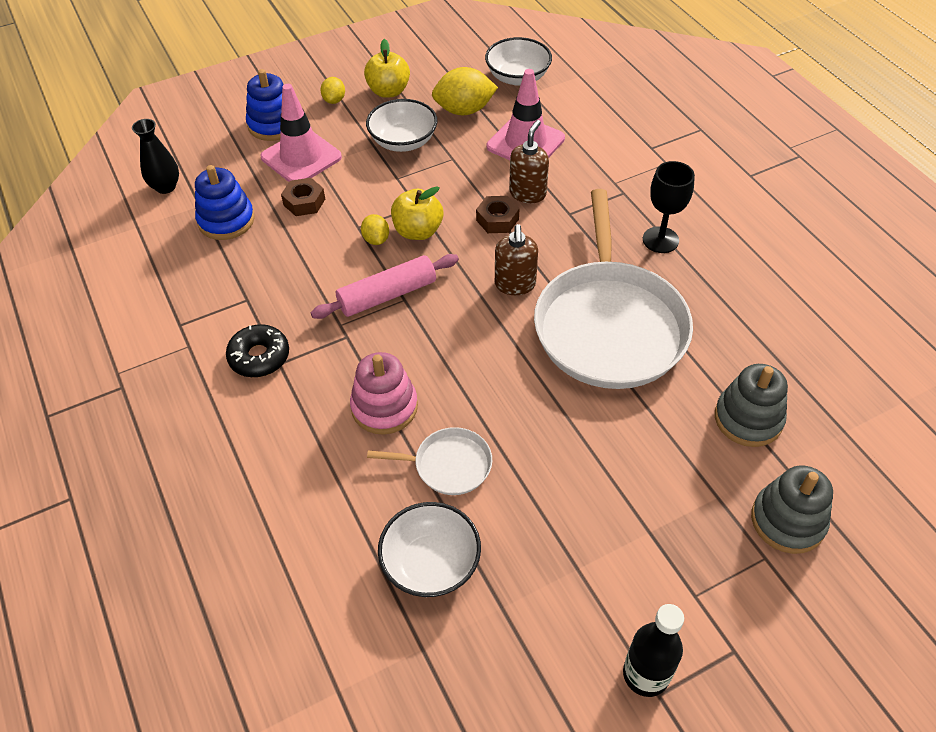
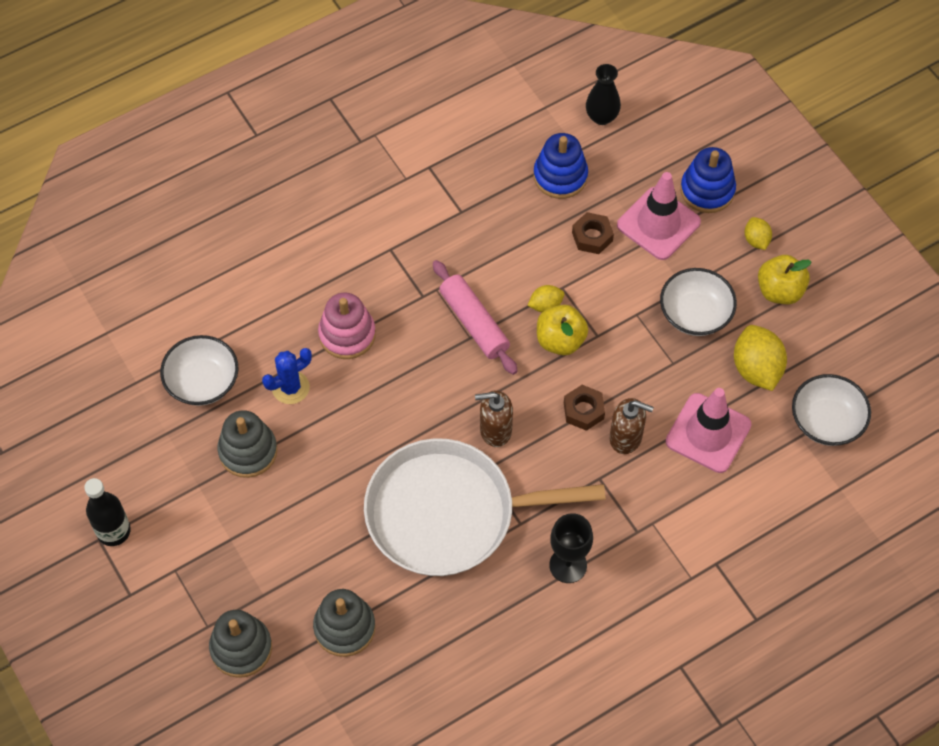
camera: 85 degrees right, 10 degrees up
black donut [226,324,289,377] -> none
yellow lemon [320,77,345,104] -> yellow lemon turned 75 degrees clockwise [745,217,772,250]
white pan [367,427,492,495] -> blue cactus [262,348,312,404]
none -> grey stacking toy [217,410,278,478]

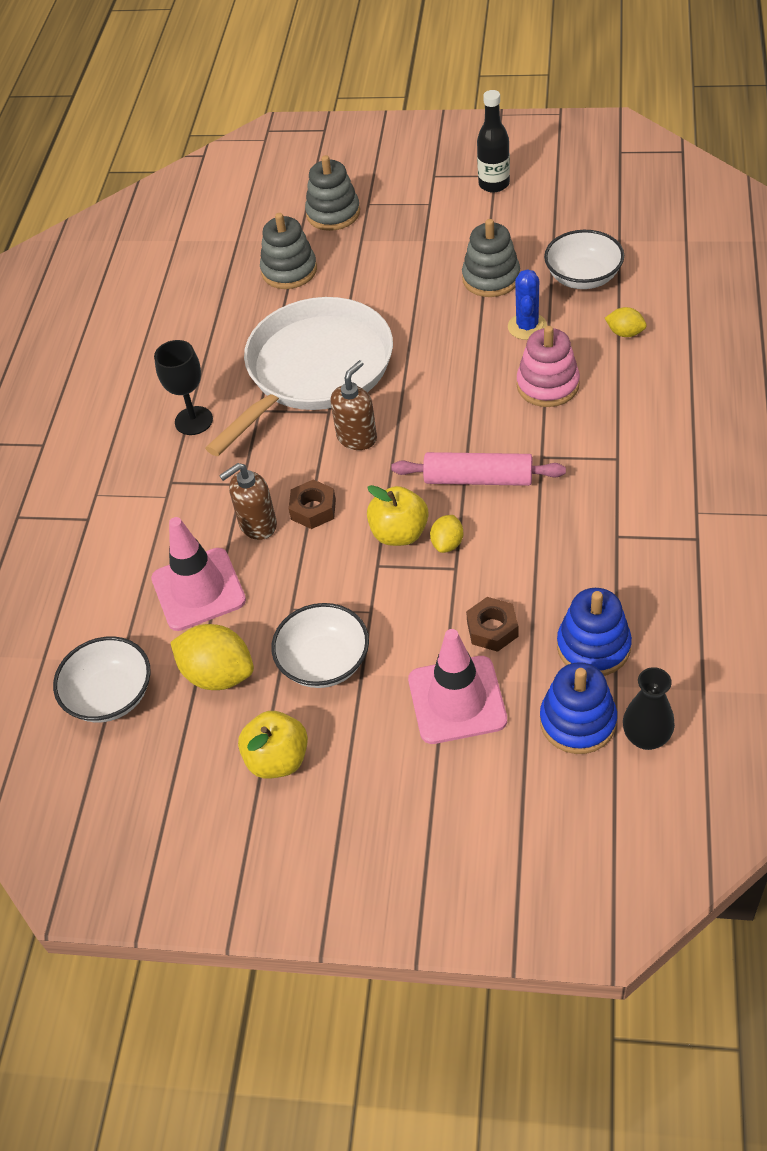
camera: 135 degrees right, 10 degrees down
blue stacking toy [680,147,736,213] -> blue stacking toy moved to [540,662,617,754]
yellow lemon [745,217,772,250] -> yellow lemon moved to [605,307,647,337]

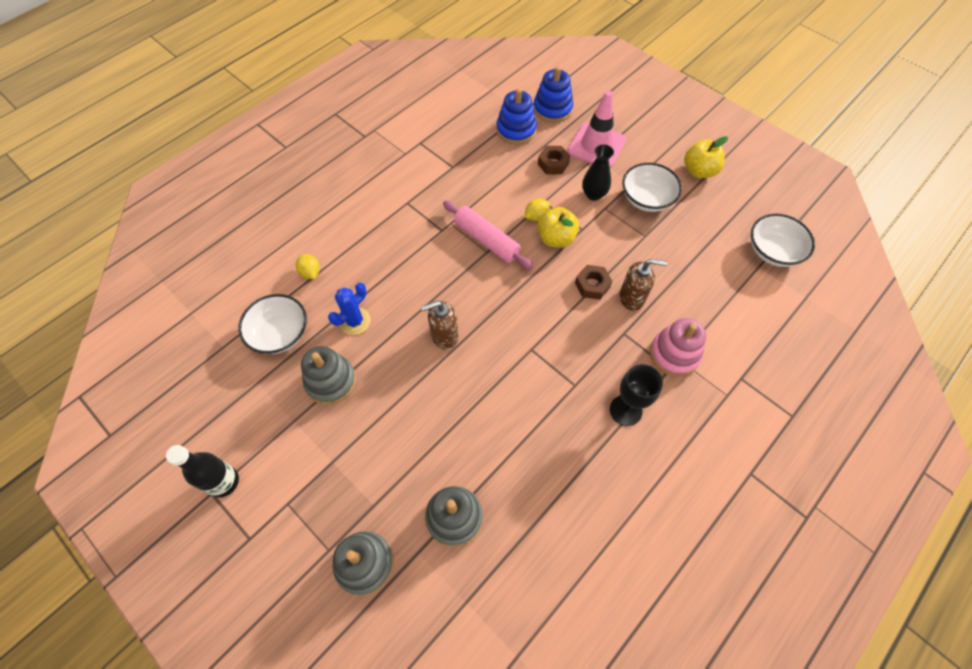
camera: 150 degrees left, 10 degrees up
pink traffic cone [151,517,246,631] -> none
yellow lemon [170,624,254,690] -> none
white pan [205,297,393,456] -> none
brown soap dispenser [330,360,377,450] -> brown soap dispenser moved to [421,301,459,350]
pink stacking toy [517,326,580,407] -> pink stacking toy moved to [650,318,706,377]
black vase [623,667,675,750] -> black vase moved to [582,144,614,201]

